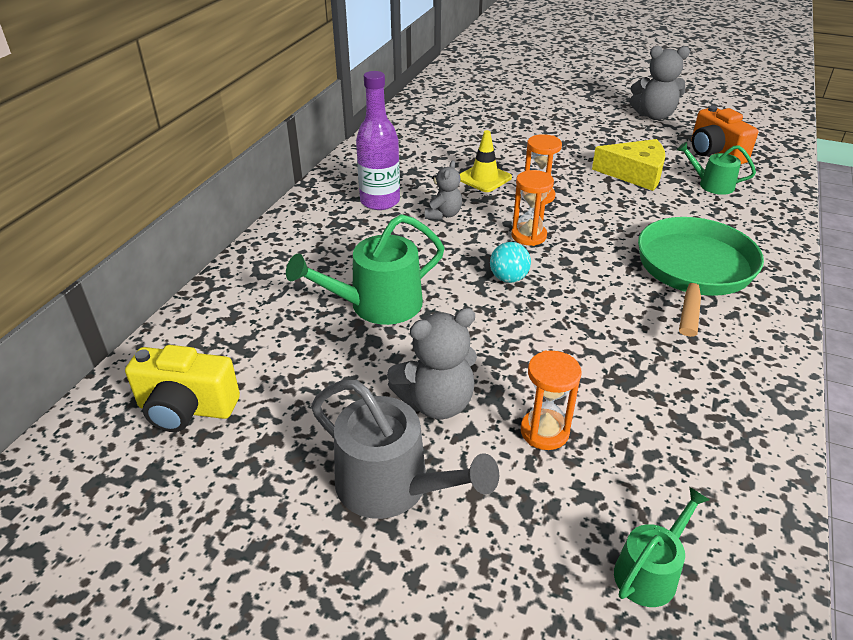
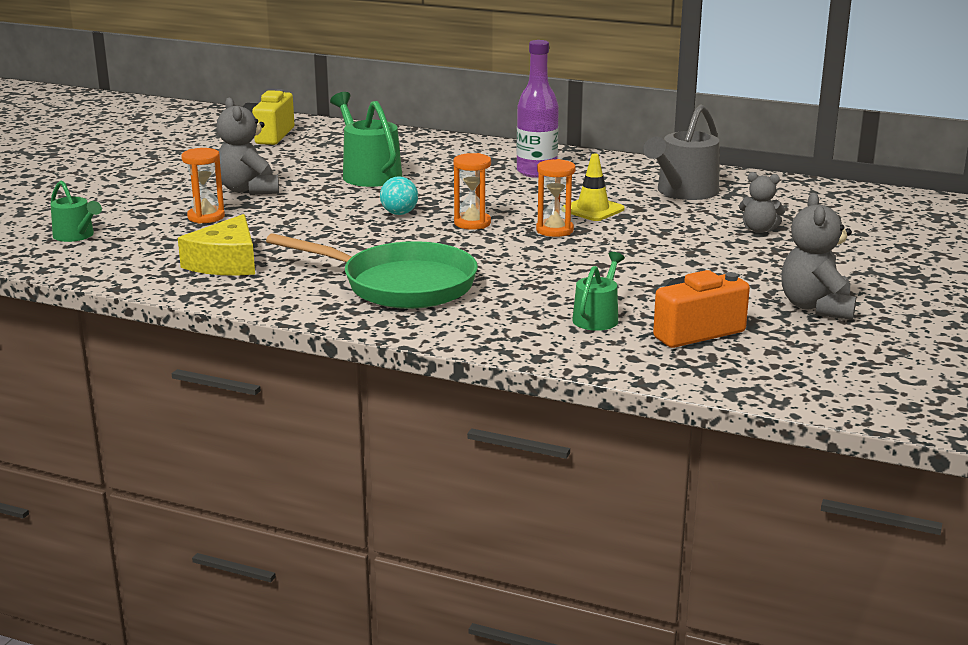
camera: 90 degrees right, 15 degrees down
grey watering can [311,380,499,519] -> grey watering can moved to [643,104,720,200]
grey teddy bear [425,160,462,220] -> grey teddy bear moved to [739,172,785,233]
yellow cheese [592,139,665,191] -> yellow cheese moved to [178,214,255,276]

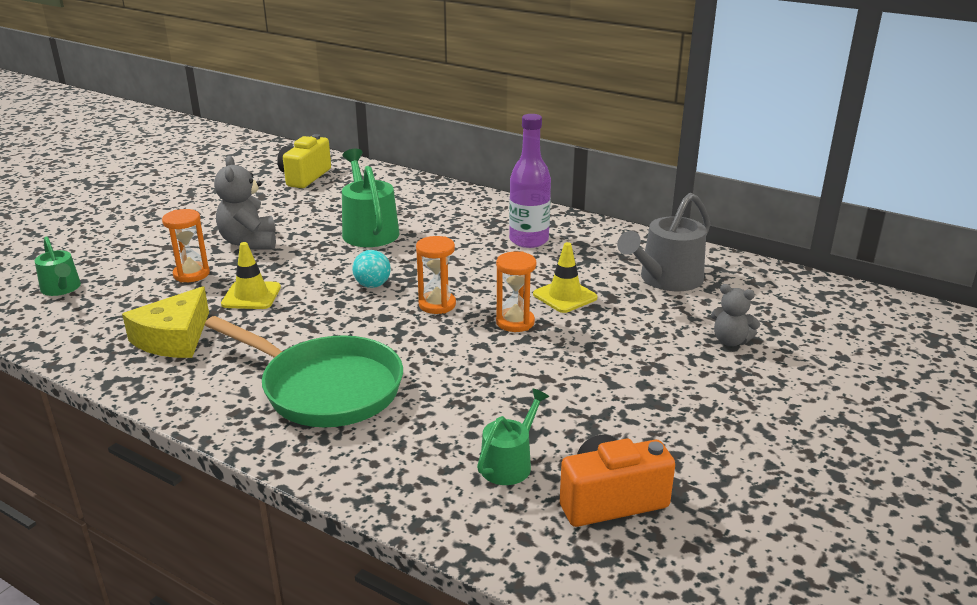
camera: 10 degrees right, 5 degrees up
grey teddy bear [781,193,856,320] -> none
none -> yellow traffic cone [221,242,281,309]

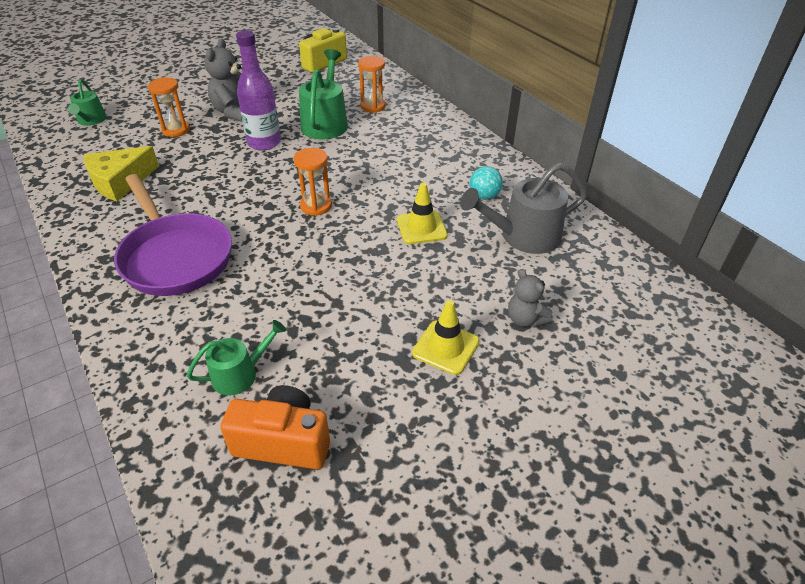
camera: 25 degrees right, 15 degrees up
green pan [205,316,403,427] -> purple pan [114,174,232,296]
yellow traffic cone [221,242,281,309] -> yellow traffic cone moved to [412,300,480,375]
turquoise ball [352,250,391,288] -> turquoise ball moved to [470,166,503,200]
orange hourglass [496,251,536,332] -> orange hourglass moved to [358,56,386,113]
purple bottle [509,114,551,248] -> purple bottle moved to [236,30,281,151]

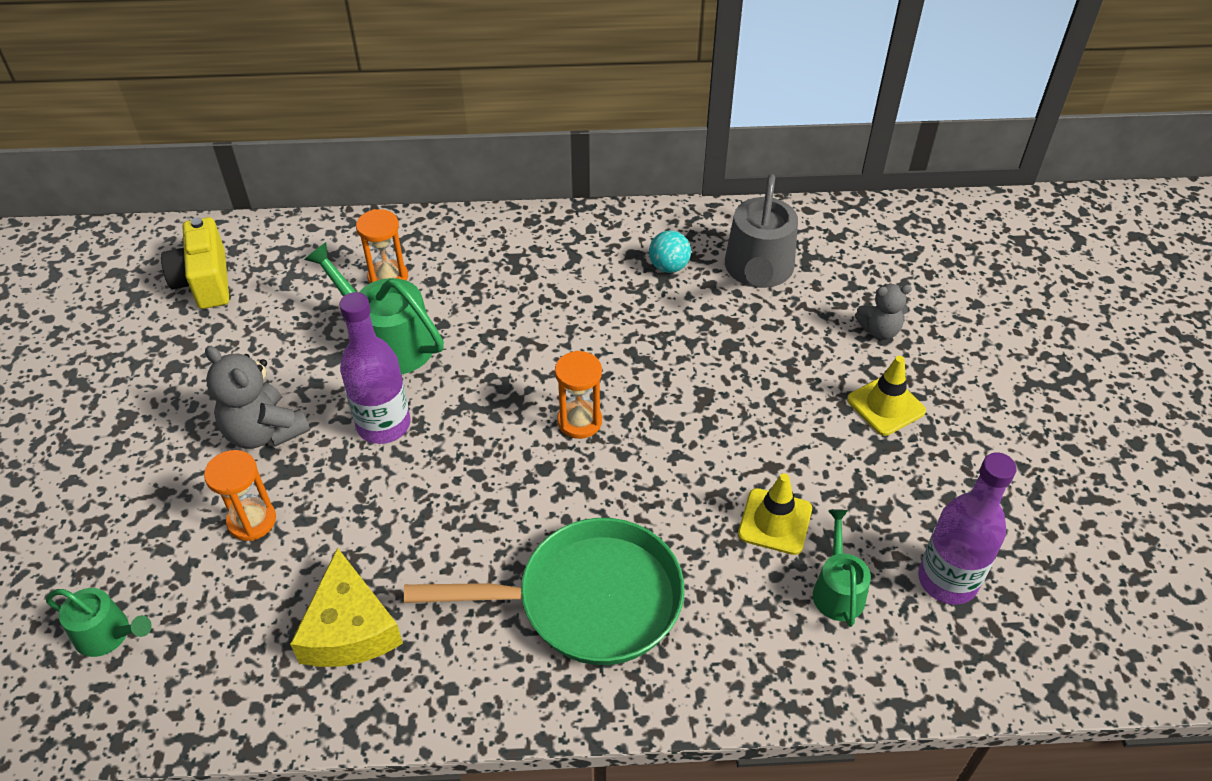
camera: 60 degrees left, 5 degrees up
purple pan [114,174,232,296] -> green pan [404,518,685,665]
orange camera [220,385,330,469] -> purple bottle [918,452,1017,605]
yellow traffic cone [397,182,448,244] -> yellow traffic cone moved to [738,473,812,555]

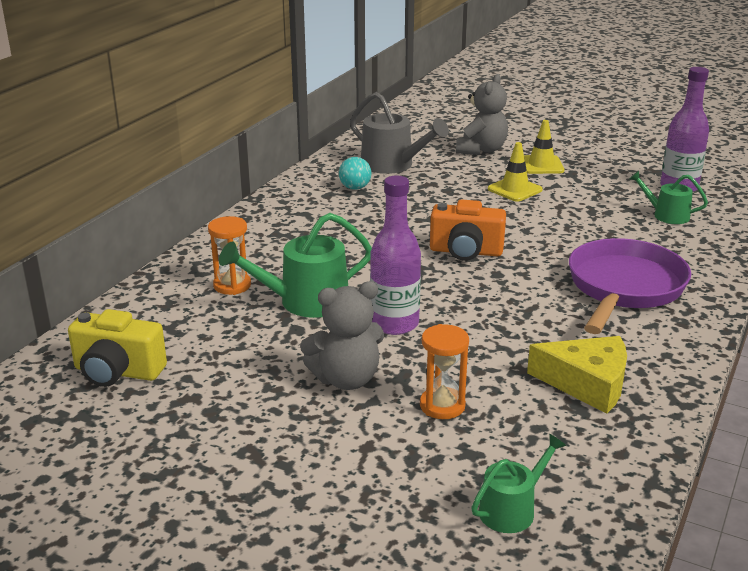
camera: 60 degrees left, 20 degrees down
green pan [404,518,685,665] -> purple pan [569,238,691,334]
orange hourglass [555,351,602,439] -> orange camera [430,199,506,261]
yellow traffic cone [738,473,812,555] -> yellow traffic cone moved to [488,142,543,202]
grey teddy bear [855,284,912,340] -> grey teddy bear [456,74,508,155], size x1.61

